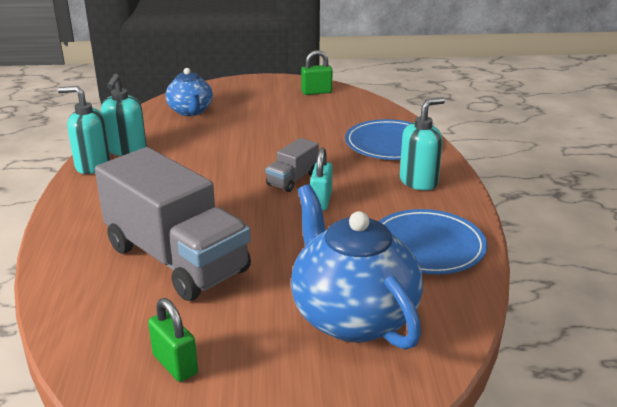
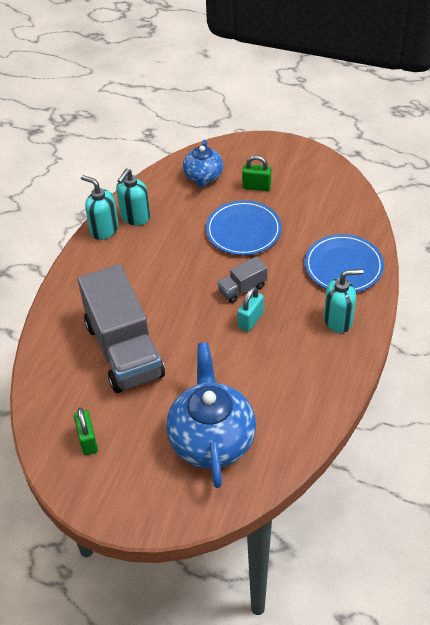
camera: 25 degrees right, 20 degrees up
green padlock [301,50,333,95] -> green padlock moved to [242,155,271,191]
blue plate [378,209,487,274] -> blue plate moved to [206,200,282,255]

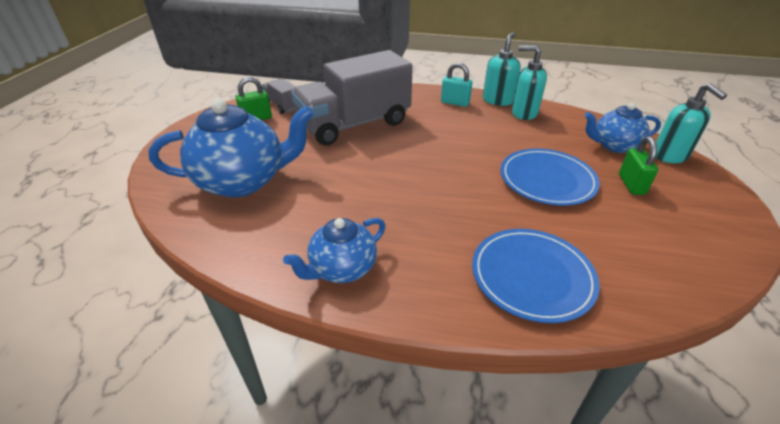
camera: 80 degrees right, 10 degrees down
grey truck [217,256,267,303] -> grey truck moved to [262,78,296,114]
turquoise padlock [238,287,264,332] -> turquoise padlock moved to [441,63,473,107]
turquoise soap dispenser [324,269,364,333] -> turquoise soap dispenser moved to [656,83,727,163]
none -> blue teapot [283,218,386,283]

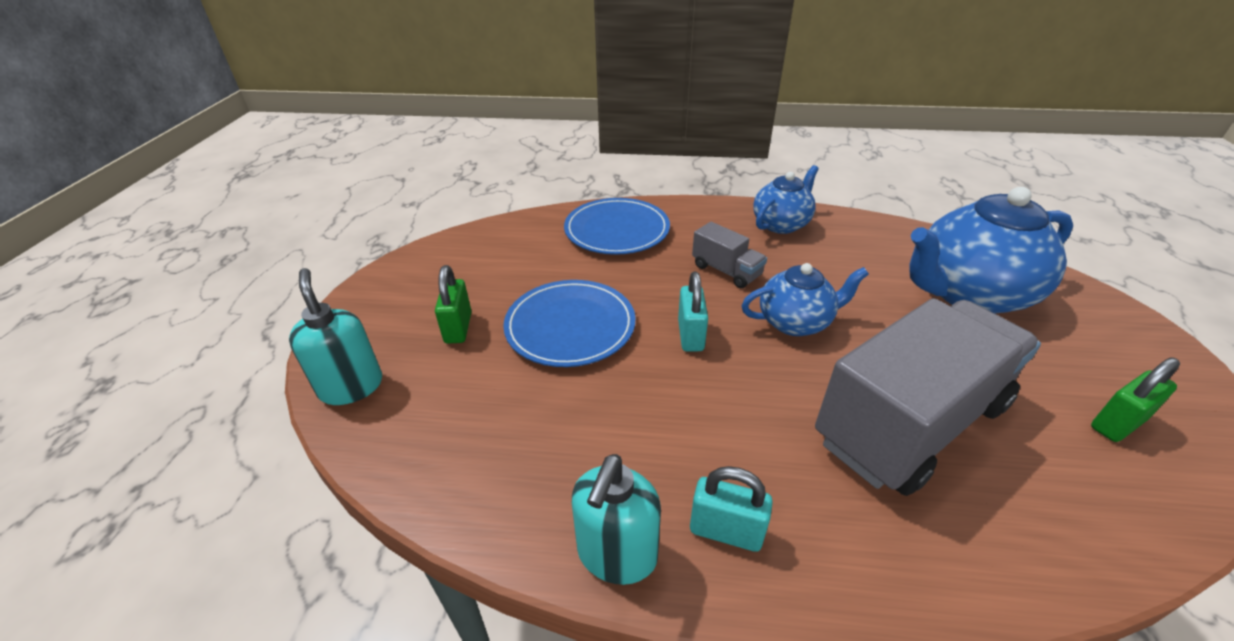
camera: 175 degrees right, 0 degrees up
grey truck [262,78,296,114] -> grey truck moved to [692,222,767,288]
turquoise soap dispenser [512,45,547,120] -> none
blue teapot [585,103,661,153] -> blue teapot moved to [741,263,869,336]
none -> turquoise padlock [678,272,708,351]

